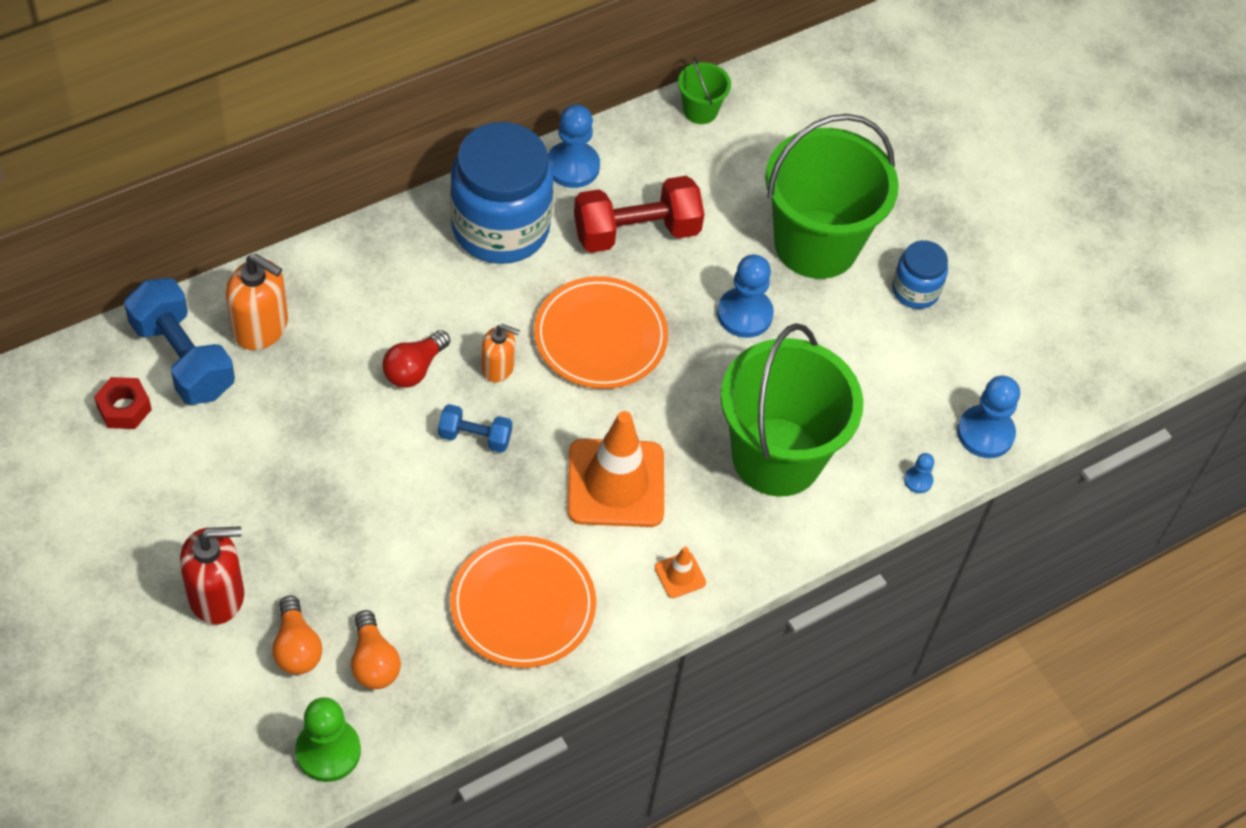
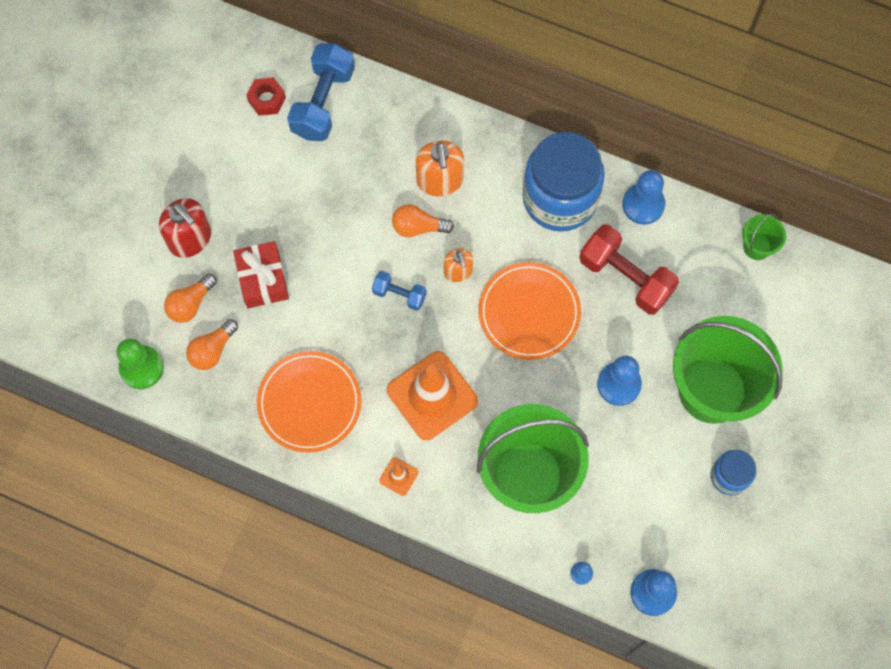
camera: 60 degrees right, 15 degrees up
orange soap dispenser [226,254,288,350] -> orange soap dispenser moved to [416,140,464,196]
red light bulb [382,330,450,388] -> orange light bulb [392,204,454,237]
blue dumbbell [438,404,512,453] -> blue dumbbell turned 45 degrees counterclockwise [372,271,427,311]
none -> red gift [233,241,289,308]

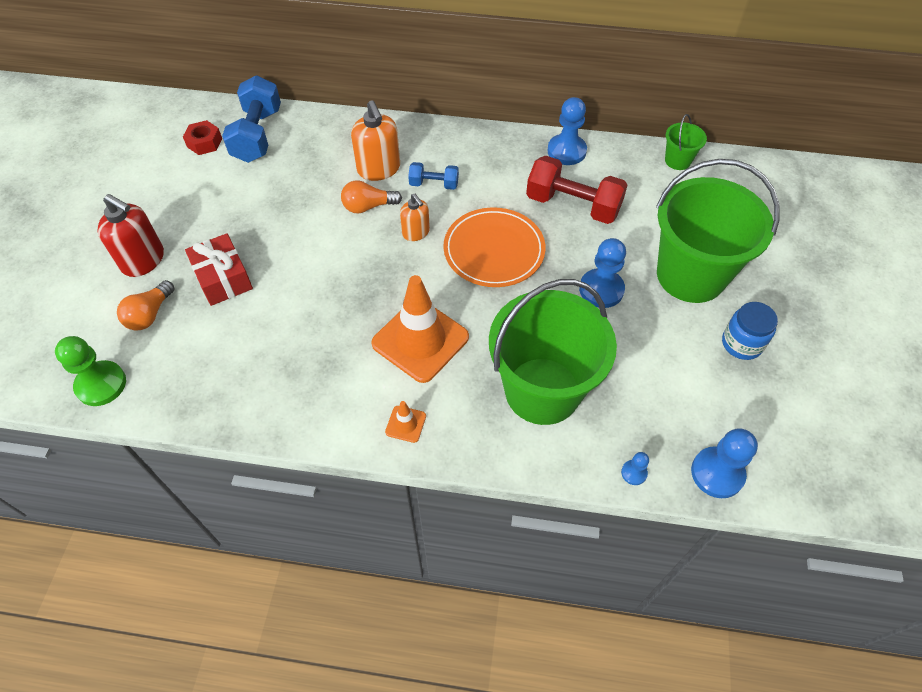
camera: 15 degrees left, 15 degrees down
orange light bulb [186,319,238,370] -> none
orange plate [257,351,362,453] -> none
blue dumbbell [372,271,427,311] -> blue dumbbell moved to [408,162,459,190]
blue jar [523,132,605,232] -> none

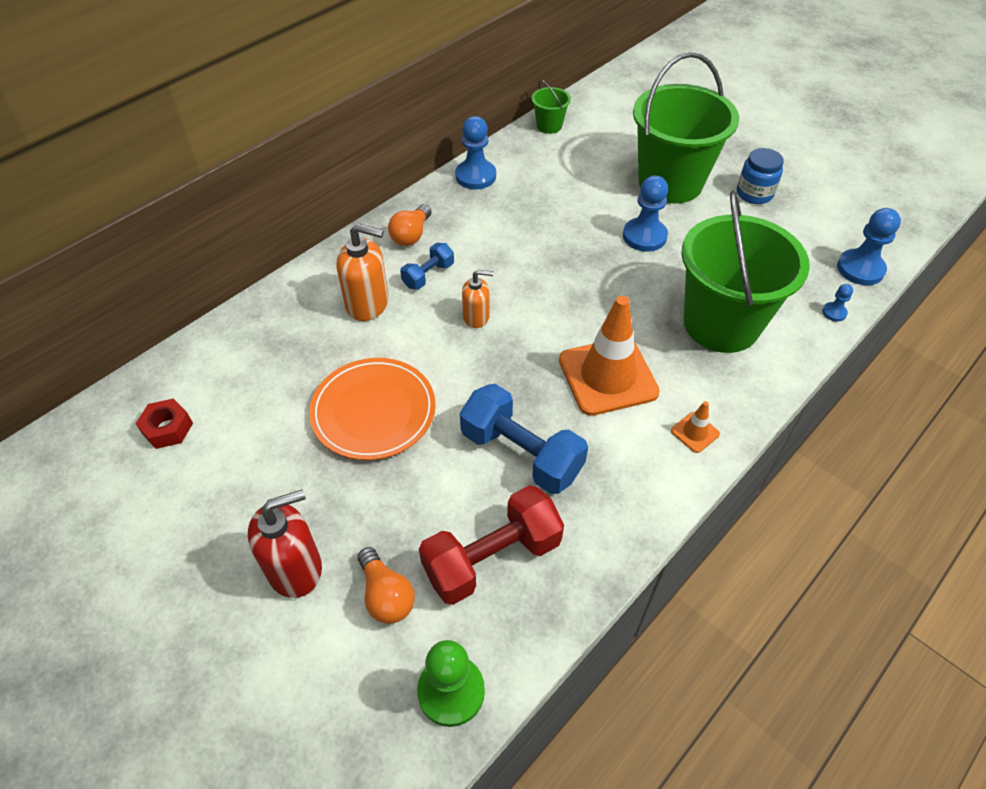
camera: 55 degrees left, 5 degrees down
red gift [185,233,253,306] -> none
blue dumbbell [222,75,281,163] -> blue dumbbell moved to [460,384,588,494]
orange light bulb [341,180,402,213] -> orange light bulb moved to [388,204,431,246]
orange plate [443,207,546,287] -> orange plate moved to [309,358,436,460]
red dumbbell [526,156,627,224] -> red dumbbell moved to [419,485,564,605]

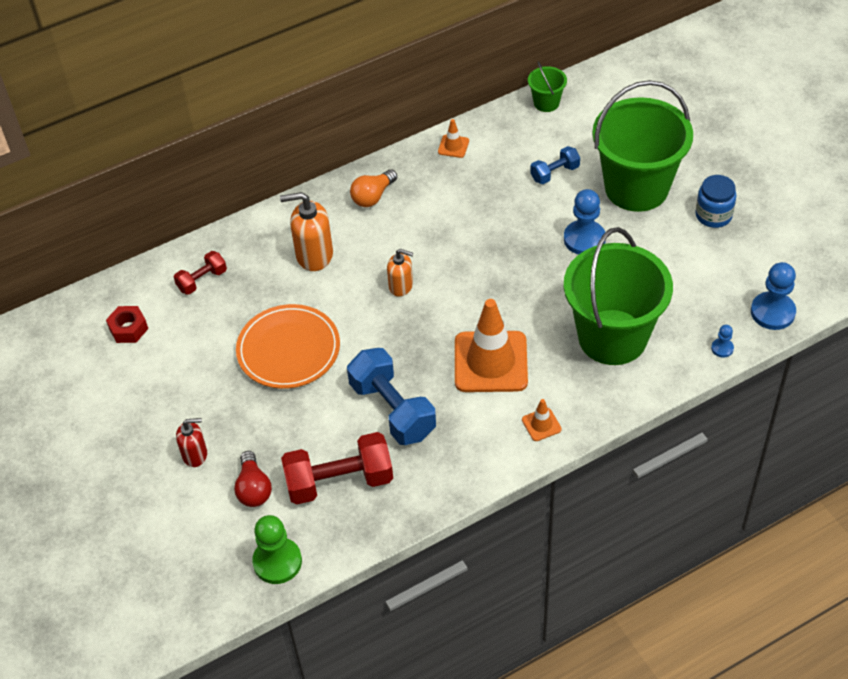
camera: 20 degrees right, 0 degrees up
red soap dispenser [248,489,322,598] -> red soap dispenser [176,418,207,467], size x0.62
orange soap dispenser [337,223,389,321] -> orange soap dispenser turned 150 degrees clockwise [280,192,333,271]
orange light bulb [358,547,415,624] -> red light bulb [234,451,272,507]
blue dumbbell [400,243,454,289] -> blue dumbbell moved to [530,146,580,184]
blue pawn [455,116,496,190] -> orange traffic cone [438,119,469,158]
none -> red dumbbell [174,251,227,295]

